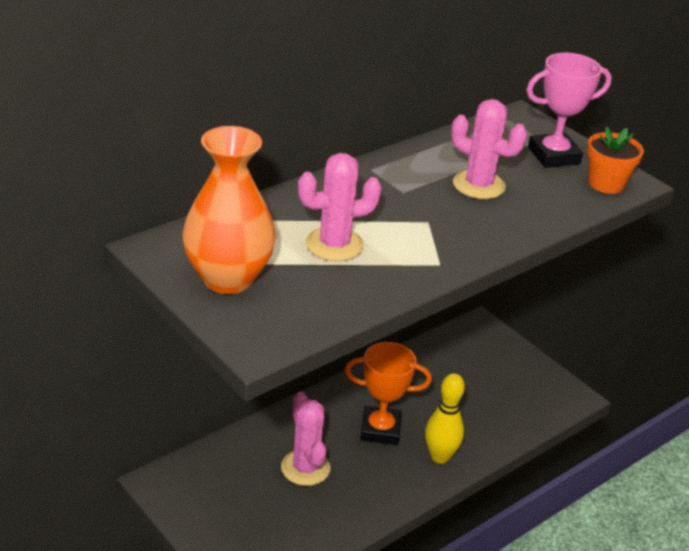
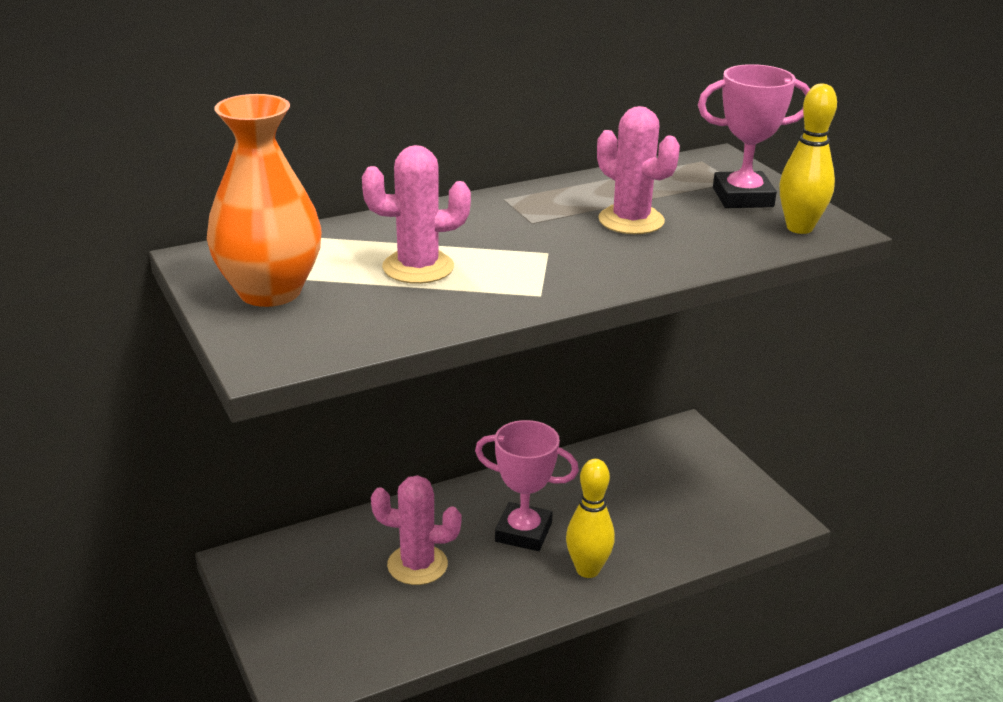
camera: 15 degrees right, 5 degrees down
pink cactus [281,392,331,486] -> pink cactus turned 75 degrees counterclockwise [371,475,461,585]
orange trophy [345,342,432,445] -> pink trophy [475,420,579,551]
orange flower pot [587,126,644,194] -> yellow bowling pin [780,83,837,234]

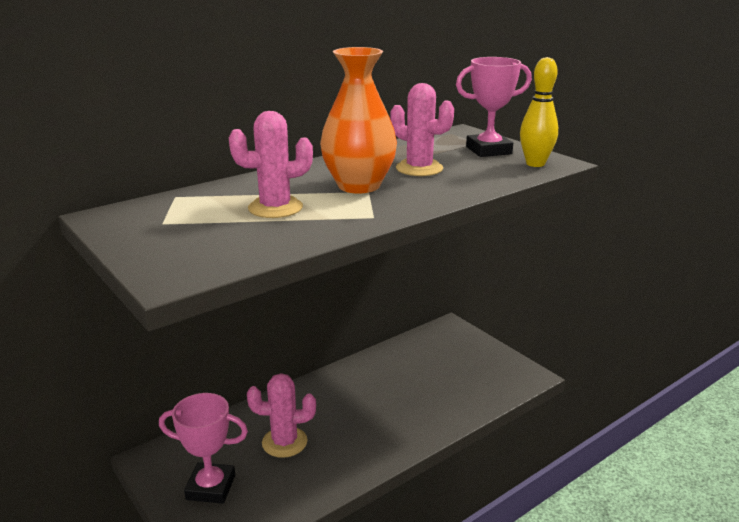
camera: 10 degrees left, 5 degrees down
orange vase [207,94,322,307] -> orange vase moved to [320,47,397,194]
pink trophy [475,420,579,551] -> pink trophy moved to [159,393,248,504]
yellow bowling pin [566,459,615,578] -> none

